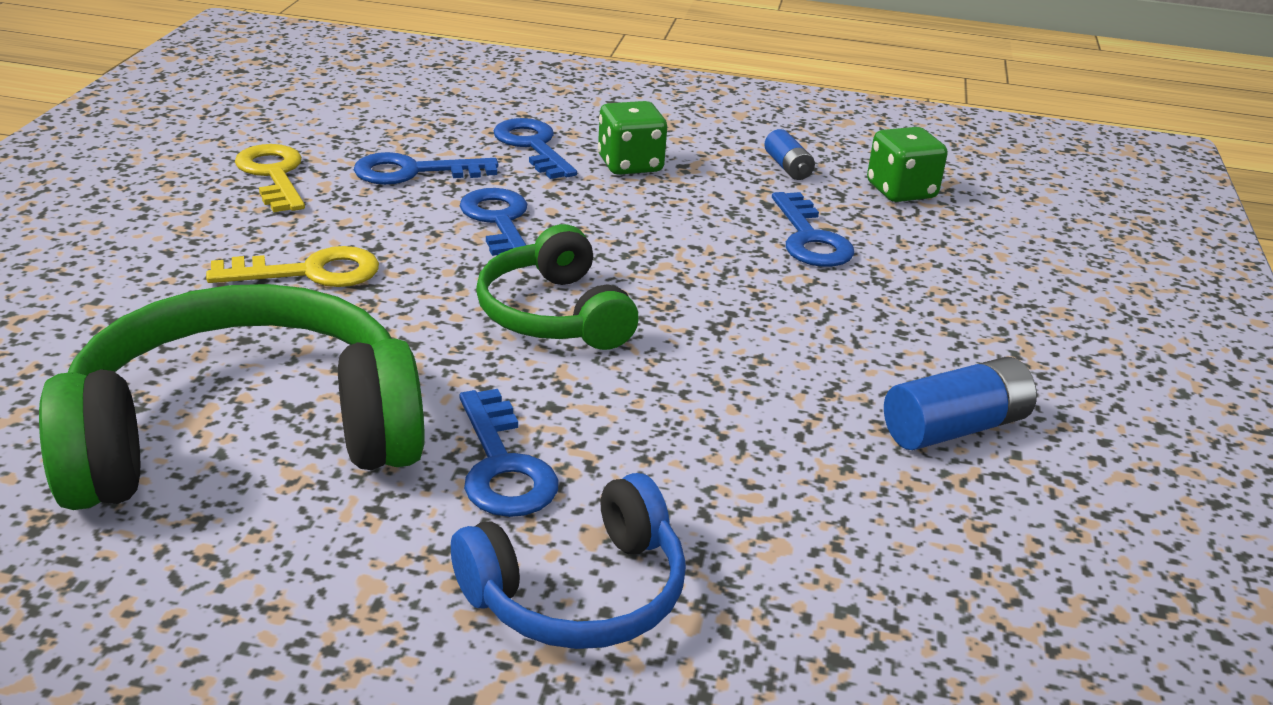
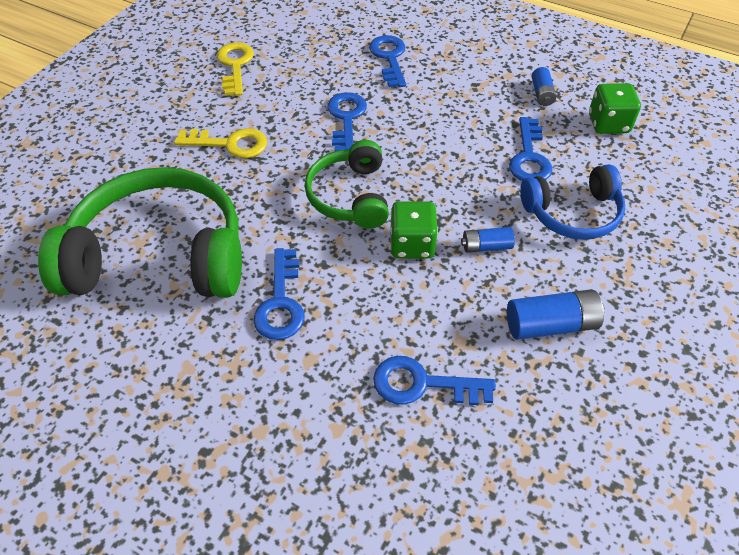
camera: 20 degrees right, 20 degrees up
blue key [354,152,498,185] -> blue key moved to [373,356,496,405]
blue headphones [451,473,686,649] -> blue headphones moved to [520,164,625,240]
green dice [598,101,667,175] -> green dice moved to [390,201,438,258]
none -> blue battery [461,227,515,253]

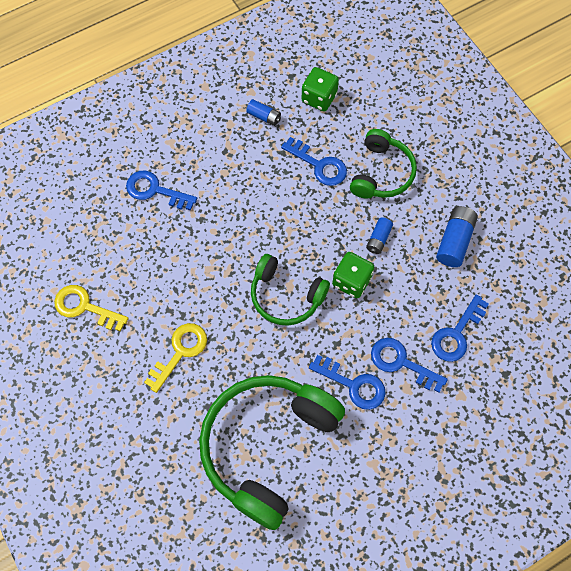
camera: 60 degrees left, 15 degrees up
blue key [327,92,367,151] -> blue key moved to [371,338,448,392]
blue headphones [520,164,625,240] -> green headphones [350,129,417,199]

